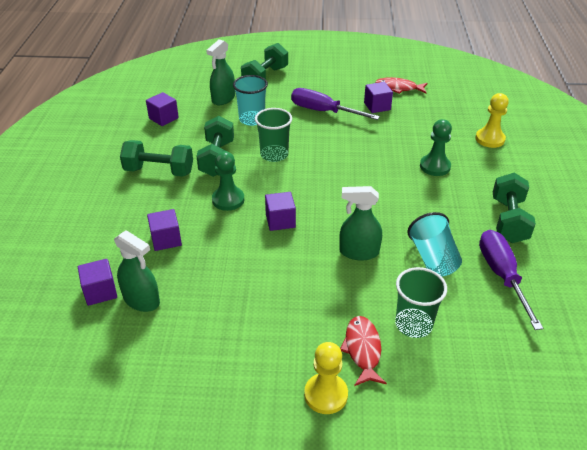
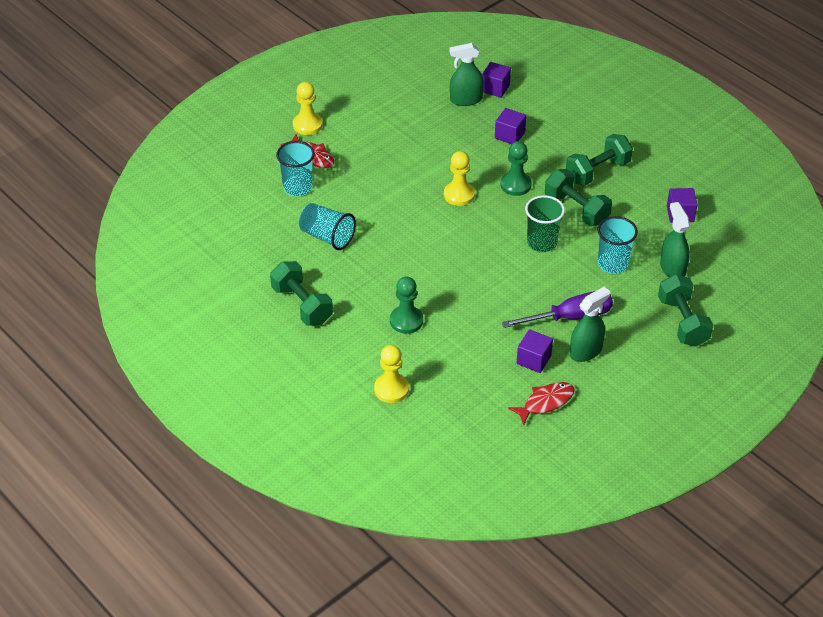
camera: 135 degrees right, 5 degrees up
purple cube [265,192,296,231] -> yellow pawn [444,151,475,206]
green spray bottle [339,186,382,260] -> green spray bottle moved to [570,287,610,362]
green cup [395,267,447,338] -> turquoise cup [276,141,315,196]
purple screwdriver [479,230,543,330] -> none

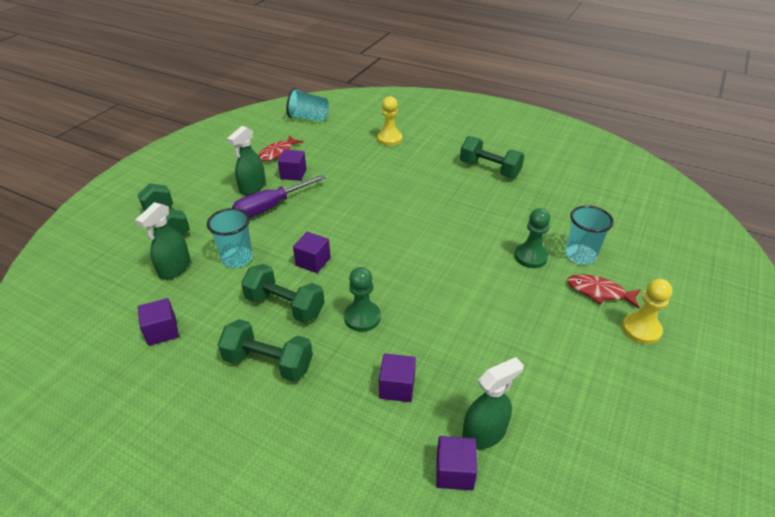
camera: 160 degrees right, 5 degrees down
turquoise cup [299,203,356,250] -> turquoise cup moved to [286,88,329,122]
green pawn [390,276,423,334] -> green pawn moved to [514,208,550,268]
yellow pawn [444,151,475,206] -> none
green cup [525,195,565,252] -> purple cube [293,232,331,273]
green dumbbell [566,134,633,186] -> green dumbbell turned 75 degrees clockwise [218,319,313,382]
green spray bottle [660,202,690,277] -> green spray bottle turned 60 degrees clockwise [135,202,191,280]

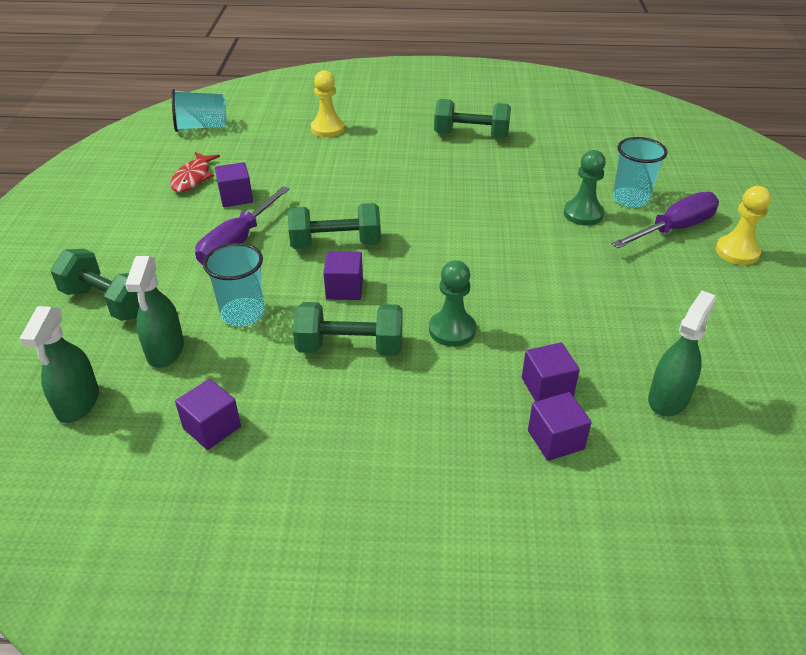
camera: 25 degrees left, 0 degrees up
green dumbbell [218,319,313,382] -> green dumbbell moved to [288,203,381,249]
green spray bottle [227,126,266,195] -> green spray bottle moved to [19,306,99,423]
purple cube [436,436,478,490] -> purple cube moved to [528,392,592,461]
red fish [567,274,641,309] -> purple screwdriver [612,192,719,248]

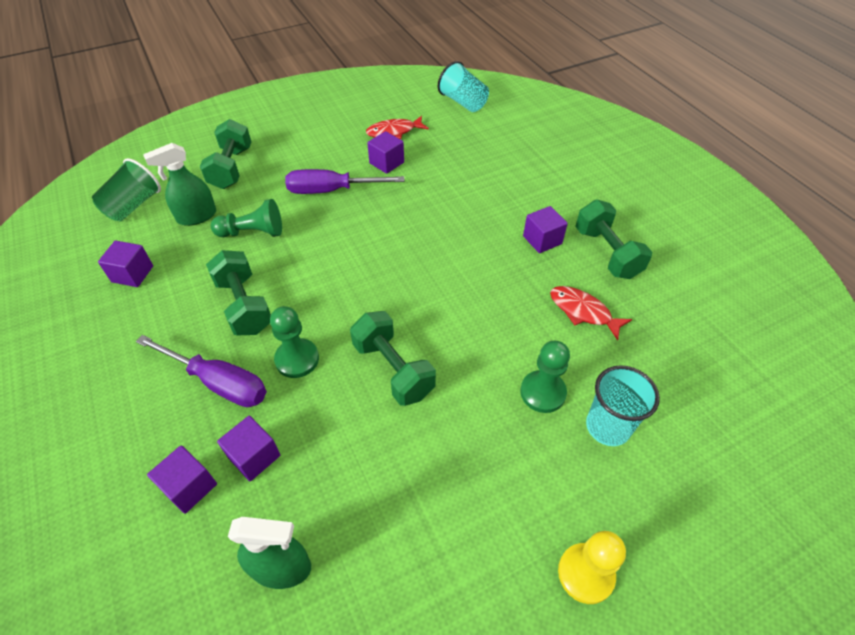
camera: 60 degrees right, 10 degrees up
green spray bottle [19,306,99,423] -> green cup [92,158,161,221]
turquoise cup [203,243,265,326] -> green pawn [211,199,282,237]
green dumbbell [288,203,381,249] -> green dumbbell moved to [350,311,436,406]
yellow pawn [311,70,345,137] -> none
purple cube [323,251,363,300] -> purple cube moved to [523,206,568,253]
purple screwdriver [612,192,719,248] -> purple screwdriver moved to [136,335,267,407]
none -> red fish [550,286,632,341]

